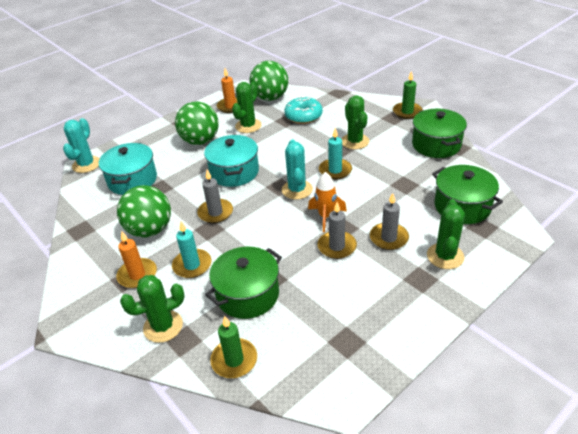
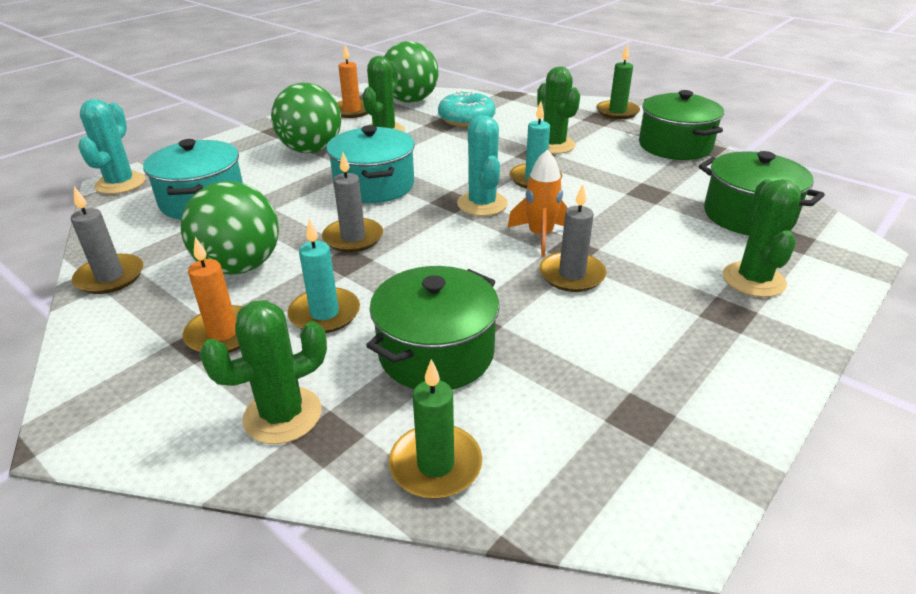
camera: 10 degrees left, 5 degrees down
grey candle [370,193,409,250] -> grey candle moved to [71,187,143,294]

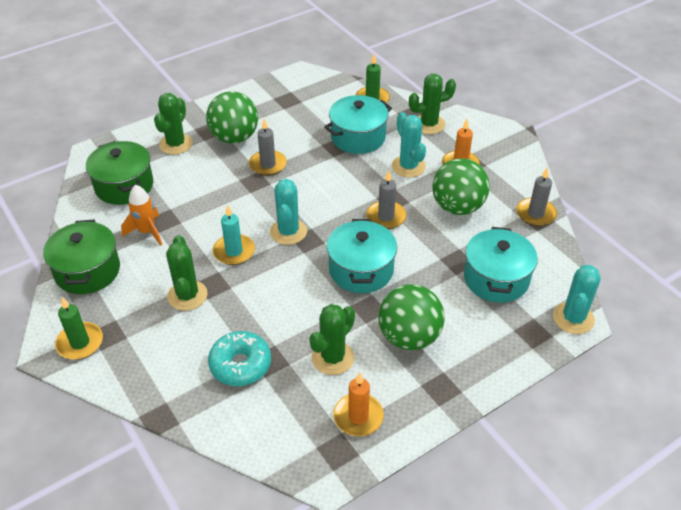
camera: 165 degrees left, 10 degrees up
turquoise candle [288,219,360,333] -> turquoise cactus [392,112,426,177]
green pot [366,266,500,390] -> turquoise pot [324,95,392,154]
green ball [384,41,439,103] -> green ball moved to [206,91,258,144]
orange rocket [507,149,568,257] -> orange rocket moved to [121,185,162,246]

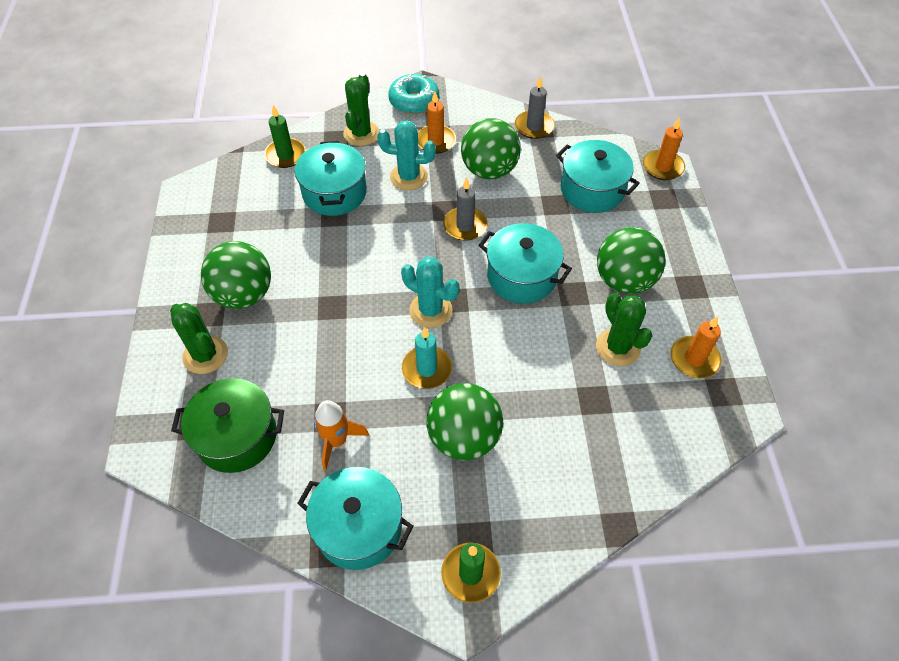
camera: 60 degrees left, 10 degrees up
green pot [43,220,120,294] -> turquoise pot [297,467,413,570]
green cactus [166,235,208,311] -> green ball [426,383,503,460]
turquoise donut [208,331,271,386] -> turquoise donut moved to [388,74,439,114]
grey candle [249,119,287,176] -> none
turquoise cactus [553,265,601,334] -> orange candle [643,117,685,180]

